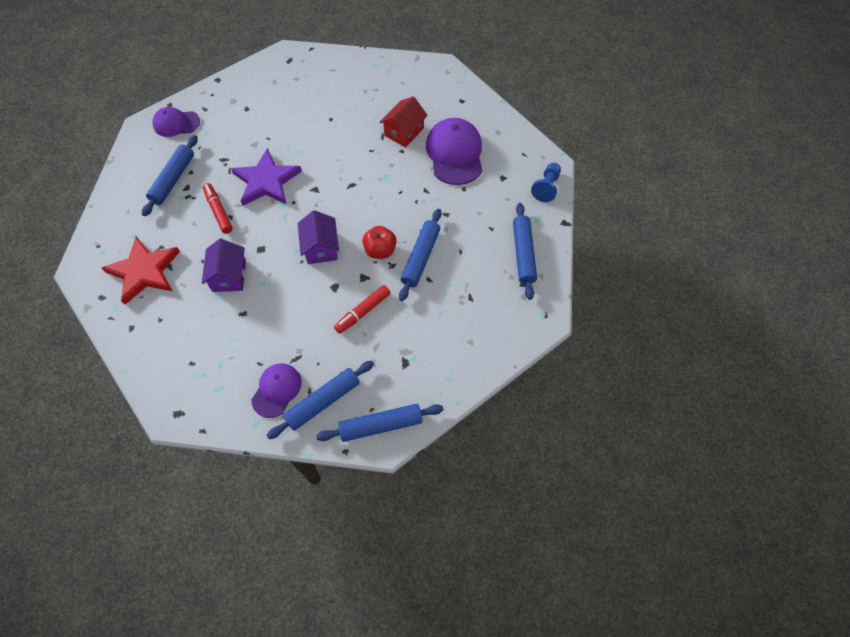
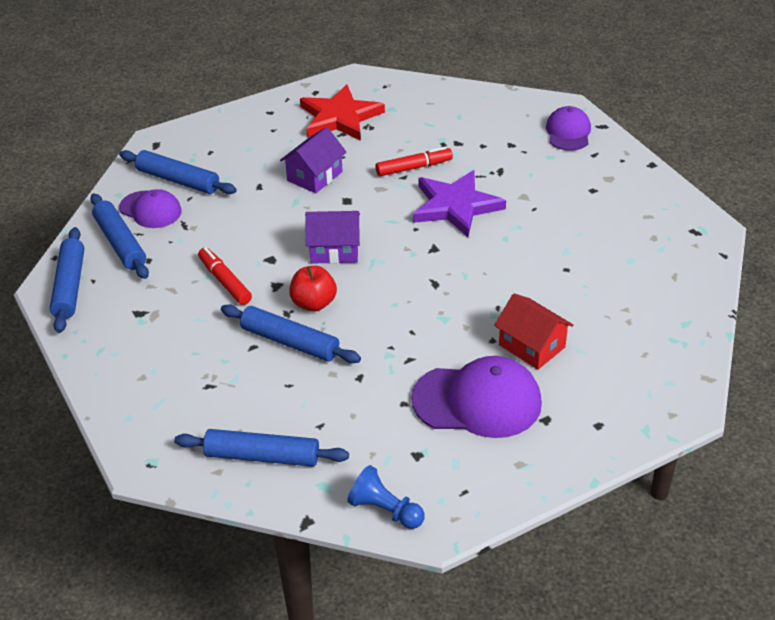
camera: 100 degrees right, 20 degrees down
blue rolling pin [142,135,198,216] -> blue rolling pin moved to [119,150,237,194]
purple house [202,239,246,292] -> purple house turned 60 degrees counterclockwise [280,127,347,193]

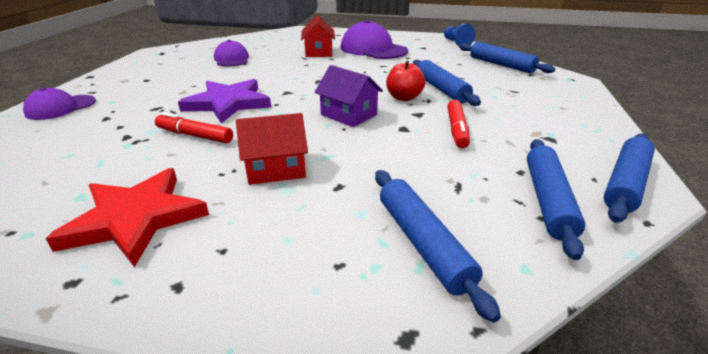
camera: 140 degrees left, 10 degrees down
purple cap [119,189,182,228] -> purple cap moved to [214,40,249,67]
purple house [280,127,347,193] -> red house [236,113,308,185]

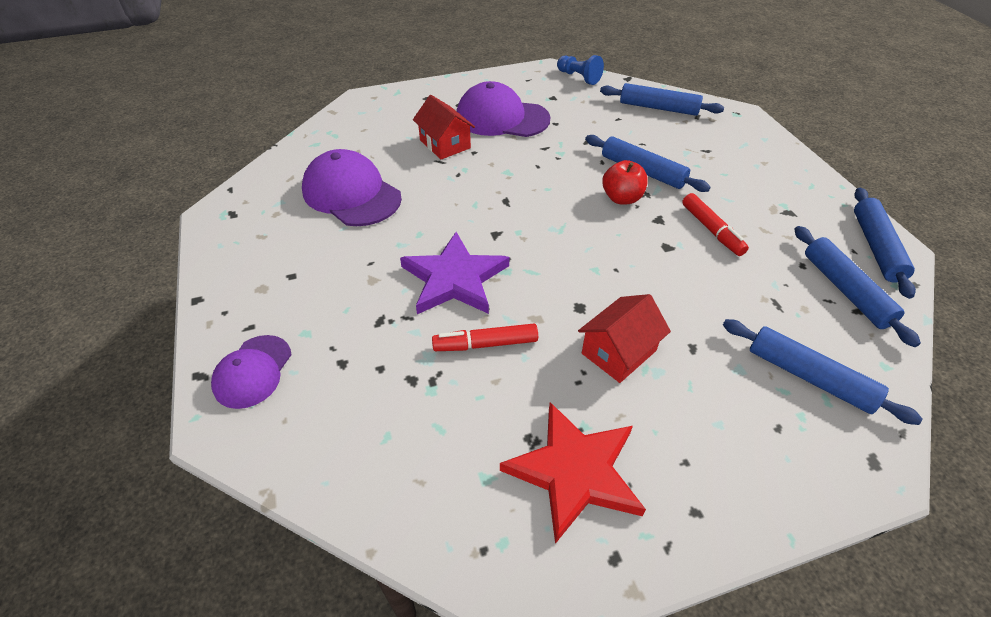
camera: 30 degrees left, 15 degrees up
purple cap [214,40,249,67] -> purple cap [302,149,402,226], size x1.64
purple house [315,65,383,127] -> none

